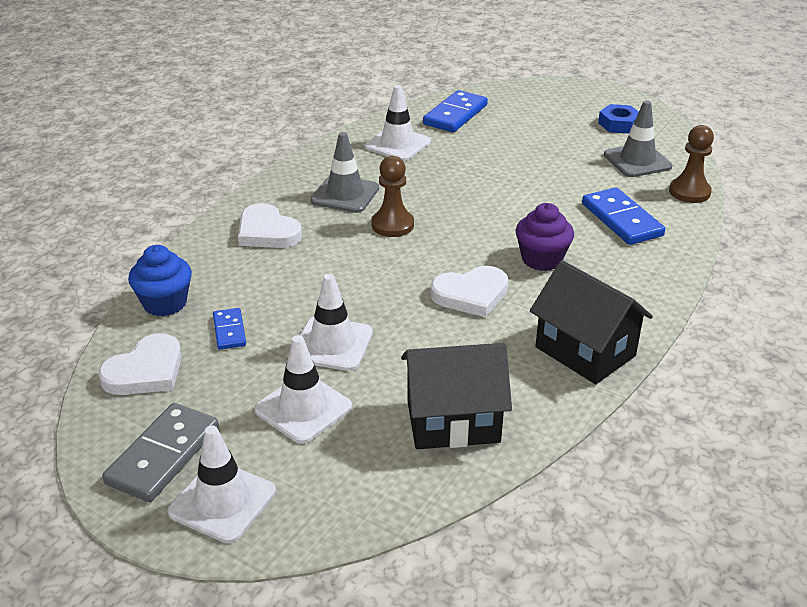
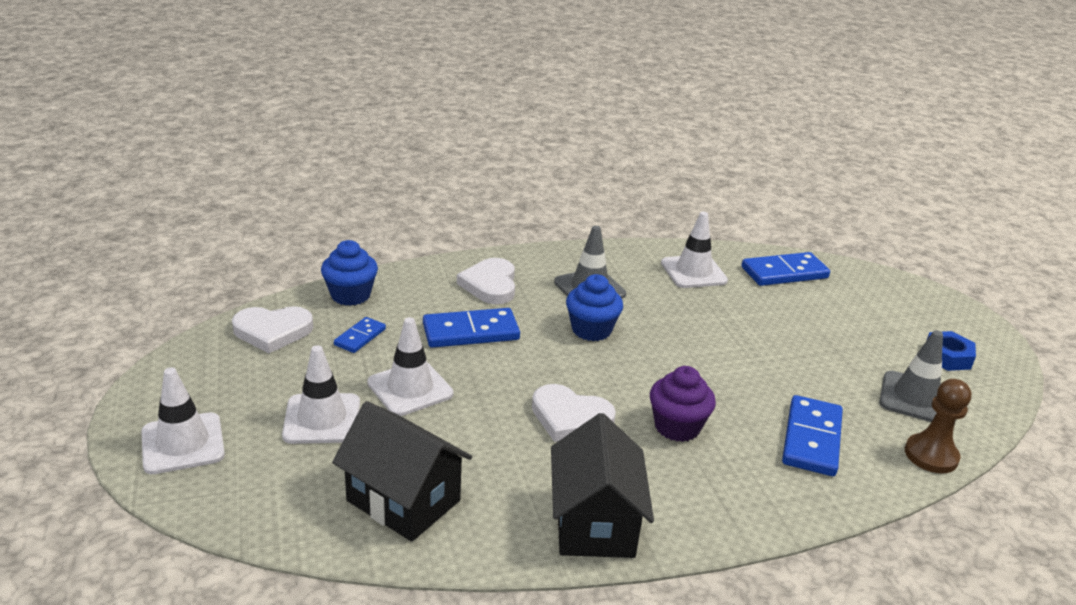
camera: 40 degrees right, 5 degrees down
grey domino [102,403,219,502] -> none
brown pawn [372,156,414,237] -> blue cupcake [566,274,623,341]
none -> blue domino [423,308,520,348]

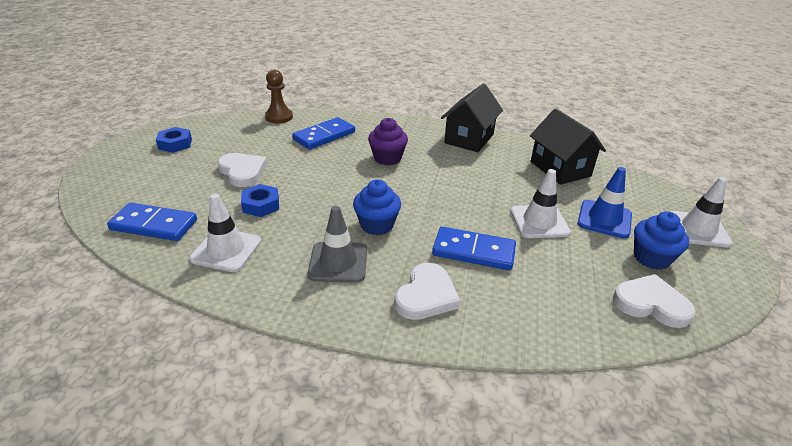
camera: 150 degrees left, 5 degrees up
white traffic cone [282,345,360,444] -> blue traffic cone [577,167,632,239]
blue cupcake [321,240,378,306] -> blue cupcake moved to [634,211,689,270]
blue domino [334,317,386,353] -> none
white heart [532,384,616,442] -> white heart moved to [217,153,267,187]
grey traffic cone [879,330,943,422] -> none
none -> blue nut [241,184,279,217]

